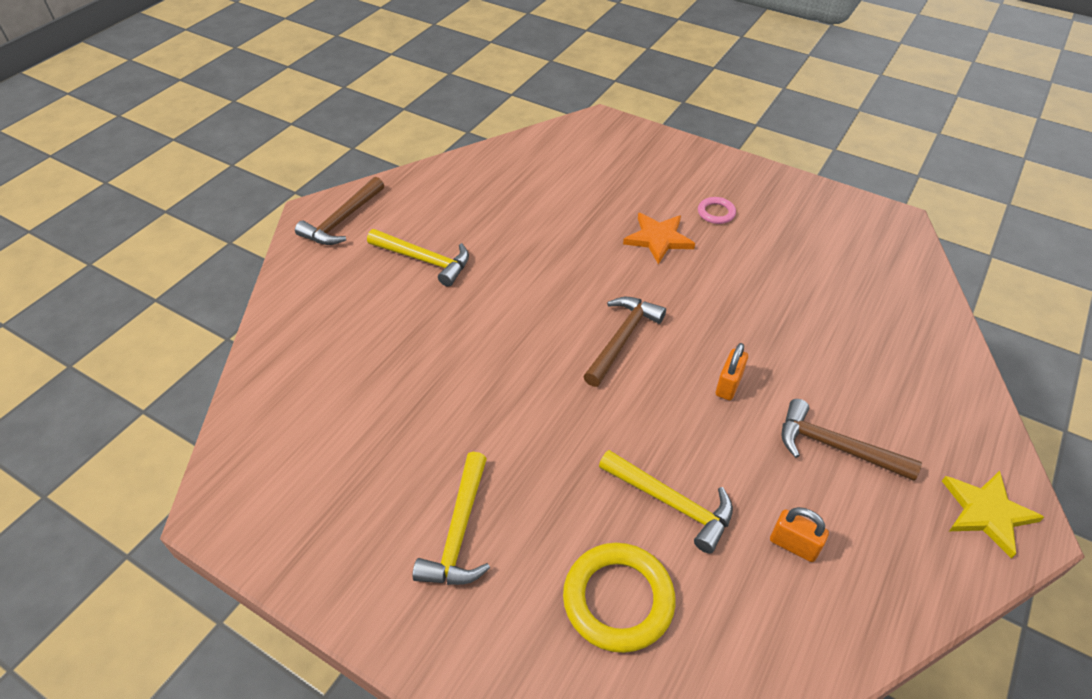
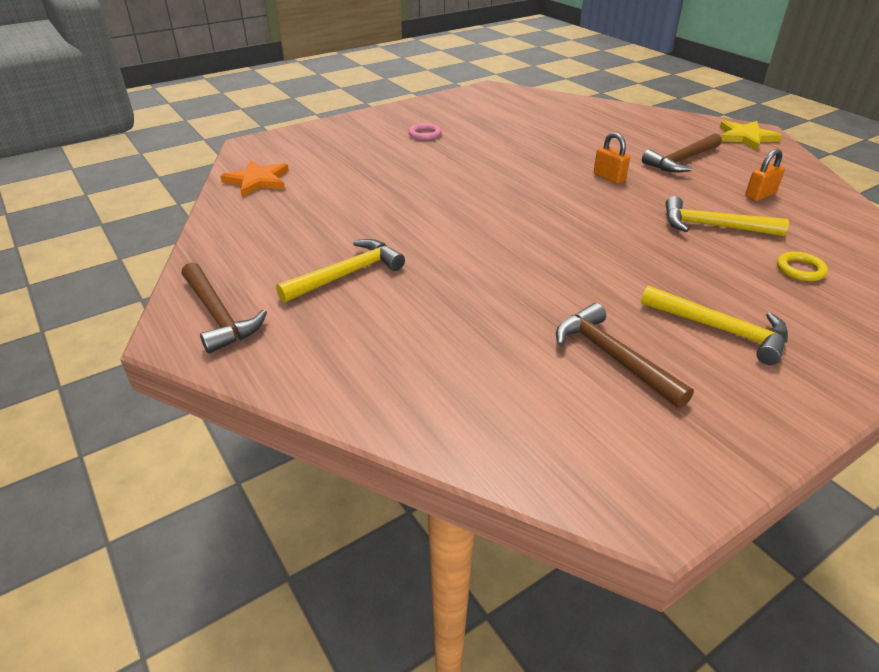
camera: 65 degrees left, 10 degrees down
yellow ring [563,543,676,653] -> yellow ring [777,251,828,281], size x0.51
brown hammer [583,297,666,387] -> brown hammer moved to [556,303,694,408]
yellow hammer [599,450,733,554] -> yellow hammer turned 135 degrees counterclockwise [665,196,789,236]
orange star [623,213,695,264] -> orange star moved to [220,160,289,197]

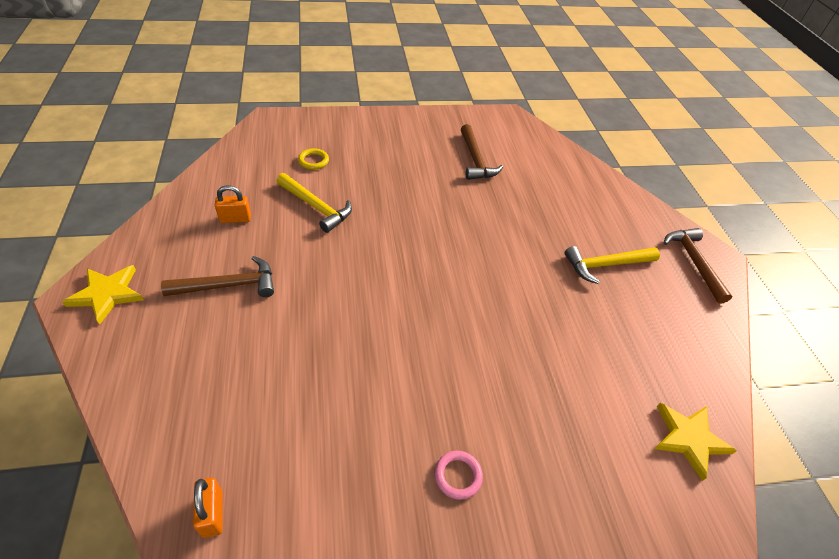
camera: 160 degrees left, 10 degrees up
orange star [220,160,289,197] -> yellow star [654,403,737,481]
orange padlock [594,132,630,184] -> orange padlock moved to [193,478,223,538]
yellow hammer [641,285,788,365] -> none

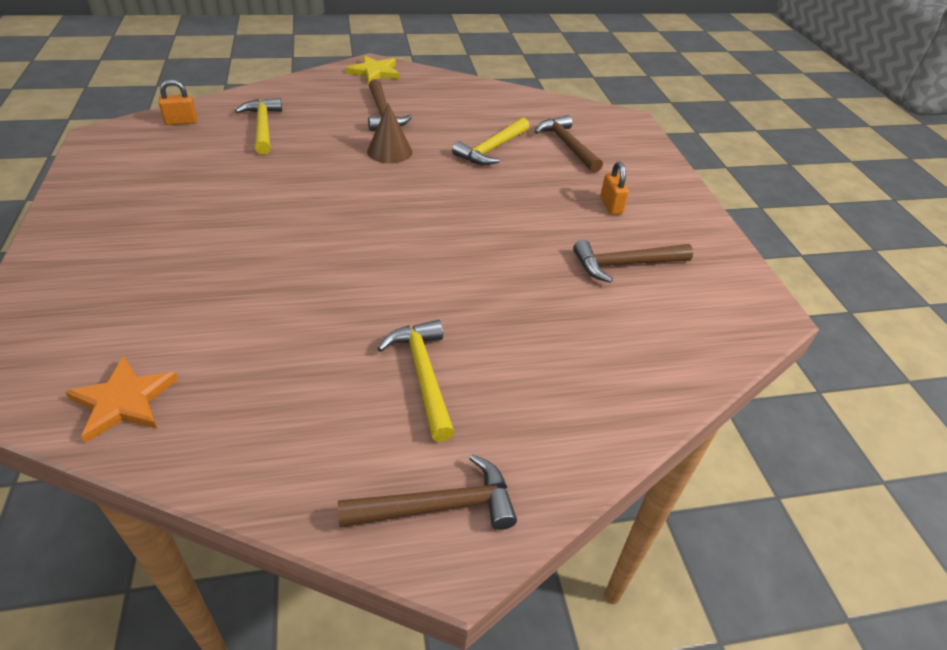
camera: 90 degrees right, 5 degrees down
orange padlock [215,185,251,223] -> orange padlock moved to [600,162,629,215]
yellow ring [298,148,329,170] -> brown hammer [535,115,603,173]
pink ring [435,451,483,500] -> none
yellow star [654,403,737,481] -> orange star [65,356,178,443]
none -> yellow hammer [235,97,282,155]
none -> brown cone [367,103,412,163]

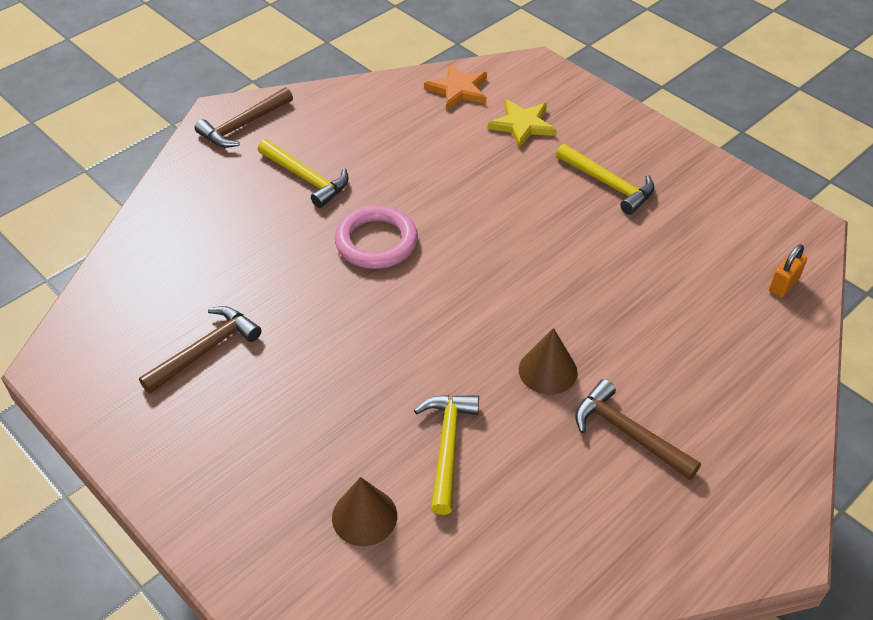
camera: 150 degrees right, 5 degrees up
yellow hammer [235,97,282,155] -> yellow hammer moved to [556,144,655,215]
yellow star [346,55,400,84] -> yellow star moved to [488,99,556,148]
brown hammer [535,115,603,173] -> brown cone [332,477,397,546]
orange padlock [600,162,629,215] -> none
none -> pink ring [335,205,418,269]

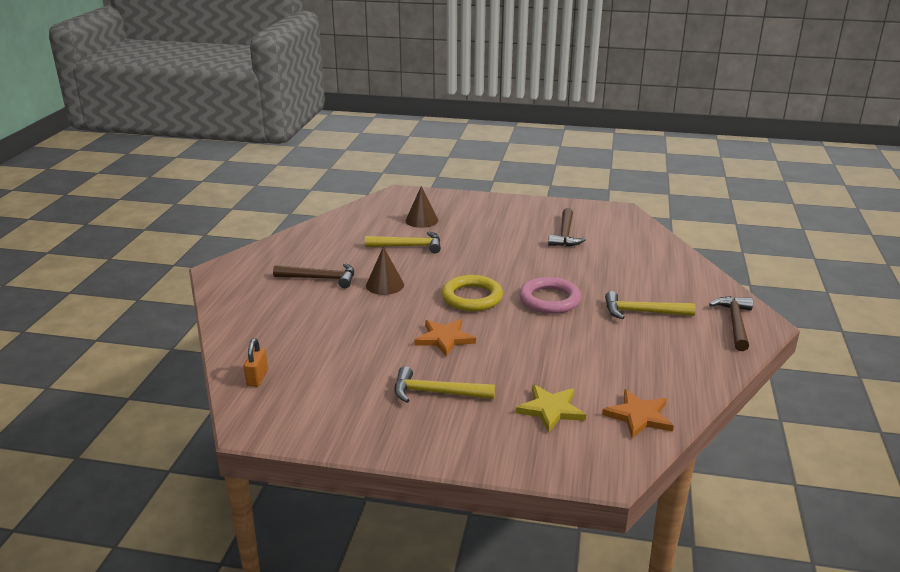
camera: 145 degrees right, 20 degrees down
yellow hammer [414,395,479,515] -> yellow hammer turned 60 degrees counterclockwise [365,231,441,253]
none -> orange star [414,319,476,357]
none -> yellow ring [442,275,503,311]

